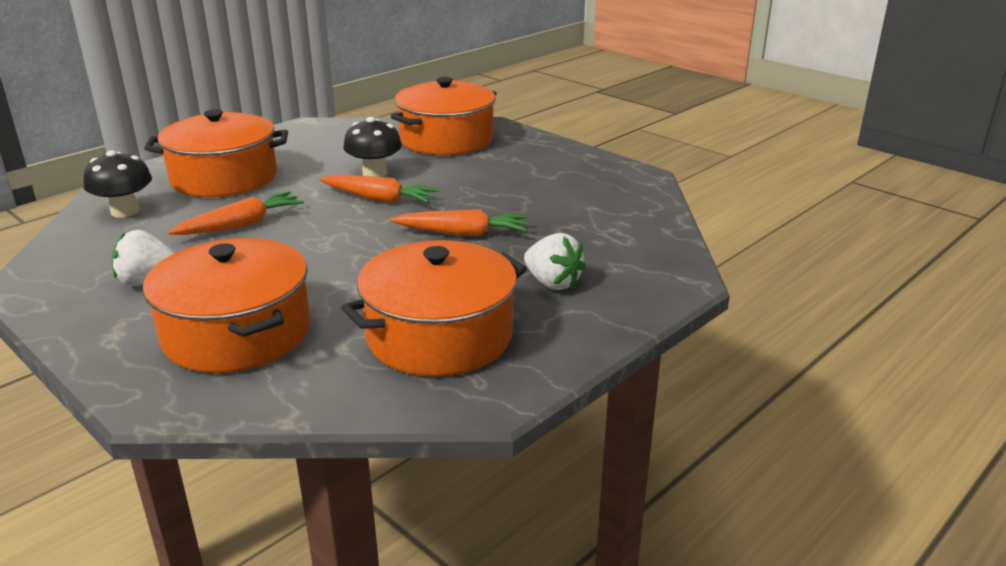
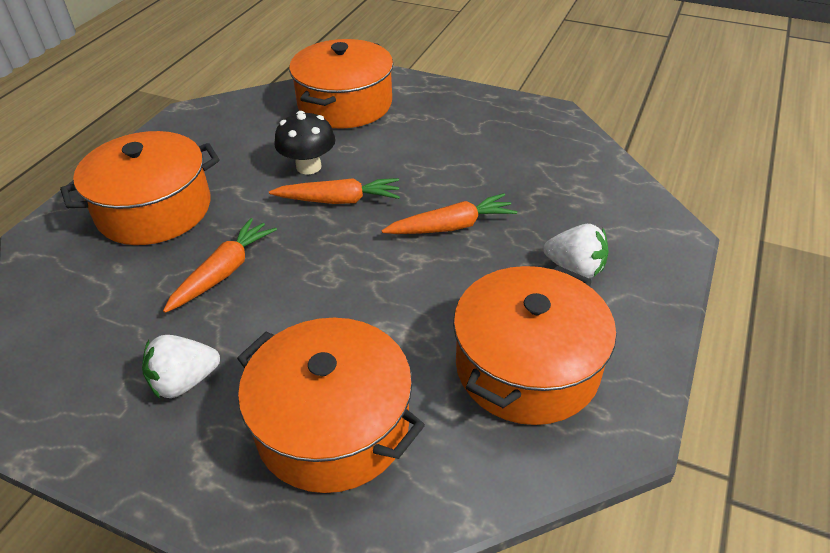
camera: 20 degrees left, 15 degrees up
black mushroom [83,150,152,218] -> none

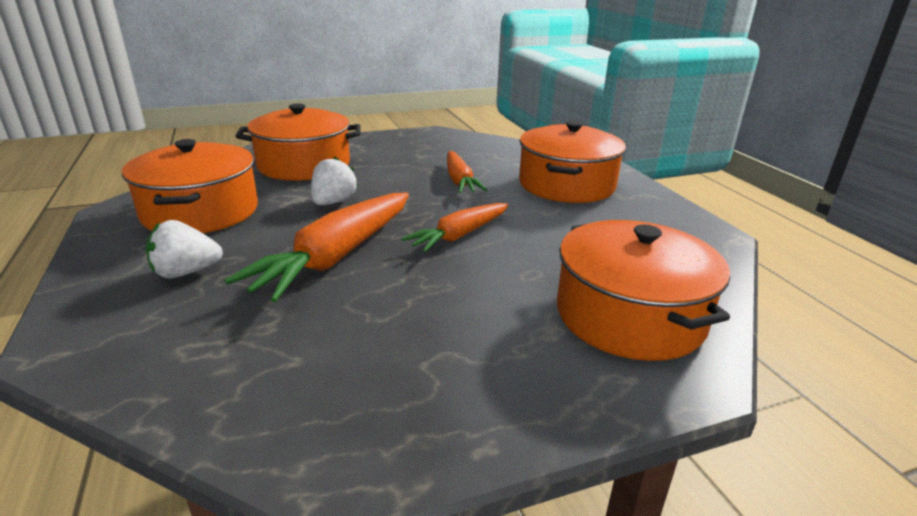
camera: 135 degrees right, 15 degrees down
white strawberry [142,335,220,399] -> white strawberry moved to [311,156,358,205]
black mushroom [274,111,336,174] -> none
orange carrot [382,193,517,234] -> orange carrot [225,192,409,302], size x1.63

